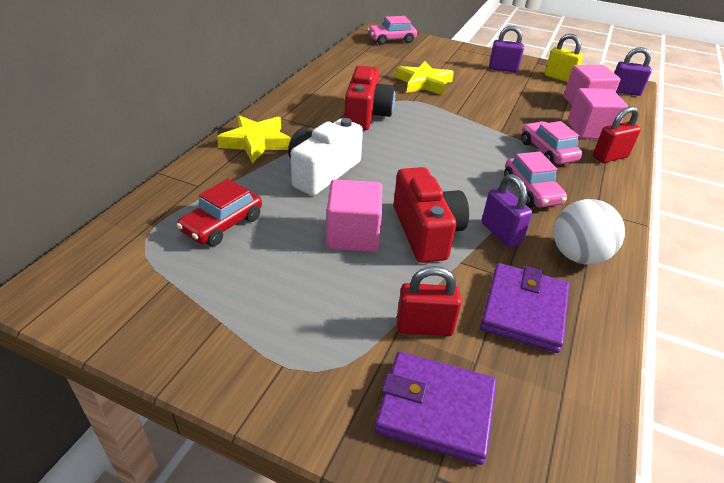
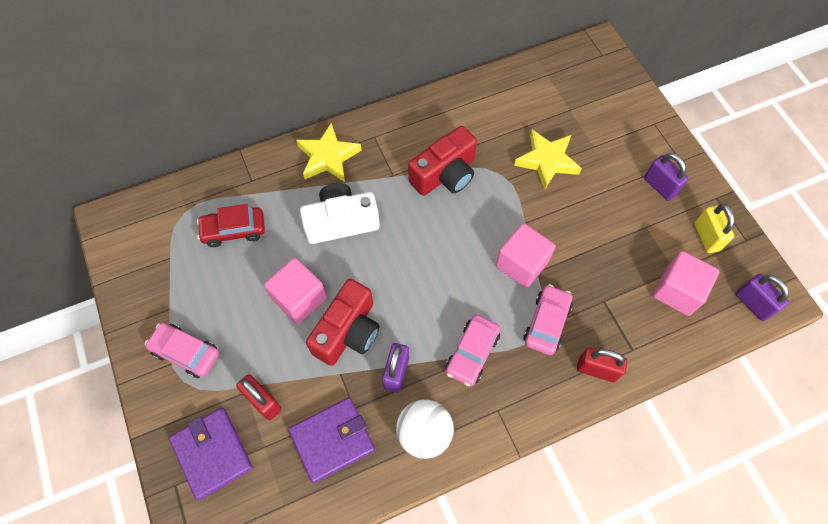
camera: 45 degrees right, 25 degrees up
pink car [367,16,417,45] -> pink car moved to [145,323,219,378]
pink cube [568,88,628,139] -> pink cube moved to [496,223,556,288]

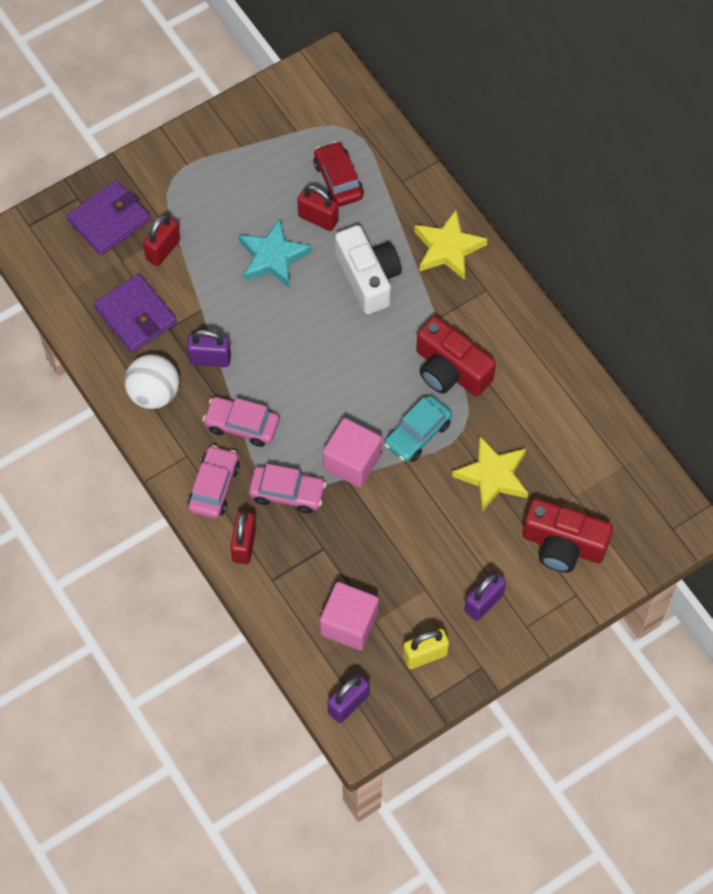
camera: 80 degrees right, 0 degrees up
pink car [145,323,219,378] -> pink car moved to [187,445,240,519]
pink cube [264,258,327,324] -> turquoise star [239,218,312,288]
red camera [306,279,379,366] -> red camera moved to [522,499,613,573]
none -> red padlock [297,185,339,231]
none -> turquoise car [384,396,452,462]

